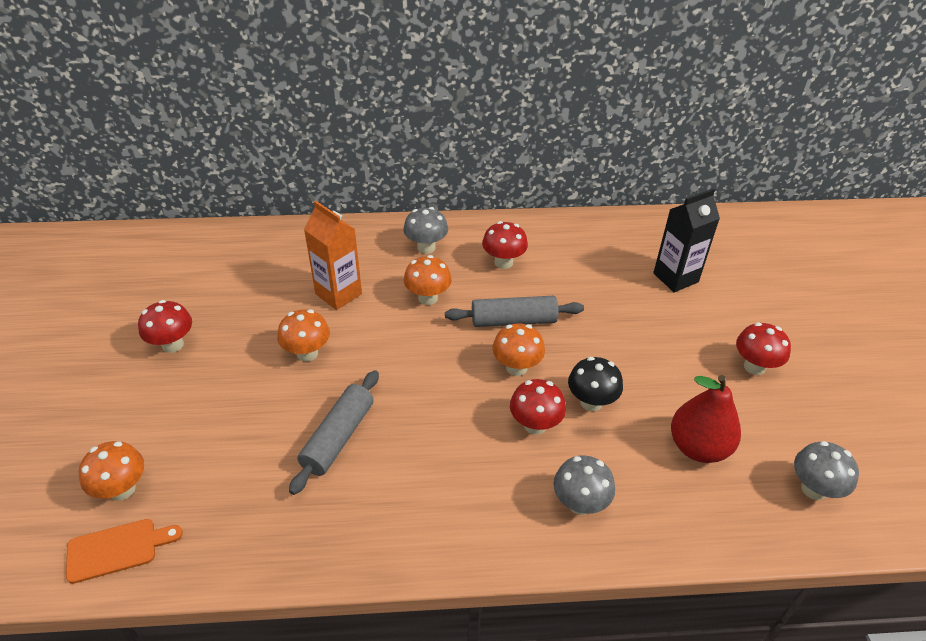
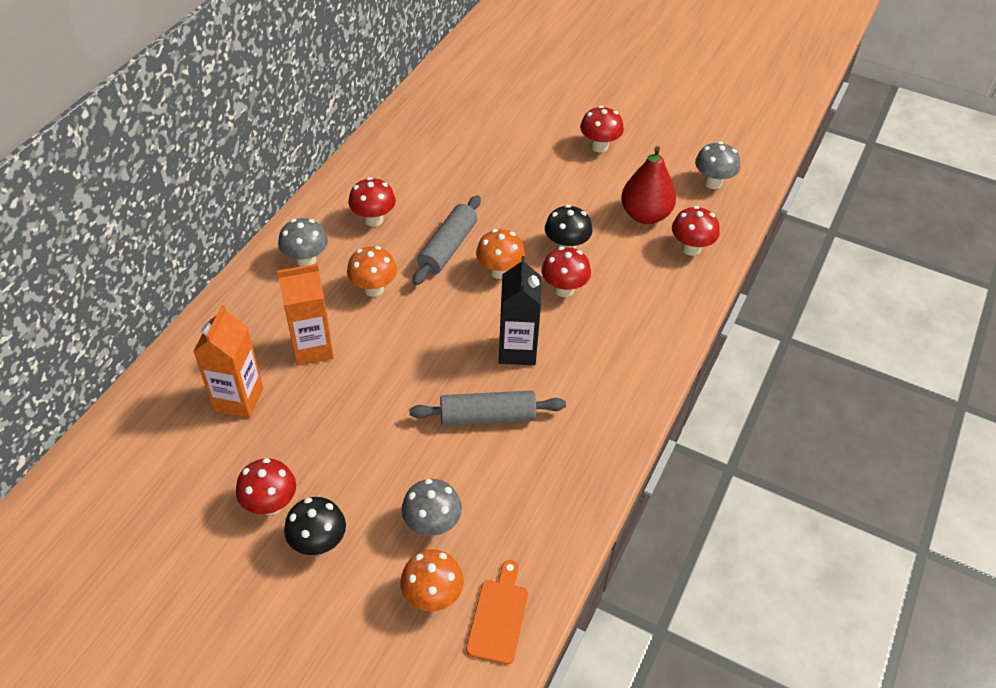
camera: 60 degrees left, 5 degrees up
orange mushroom [277,309,330,362] -> none
grey rolling pin [289,370,379,495] -> grey rolling pin turned 60 degrees counterclockwise [409,391,566,426]
grey mushroom [554,455,615,515] -> grey mushroom moved to [402,479,462,536]
black carton [653,188,720,292] -> black carton moved to [499,256,541,365]
none -> orange carton [193,305,263,418]
none -> black mushroom [284,497,346,555]
none -> red mushroom [672,206,720,256]

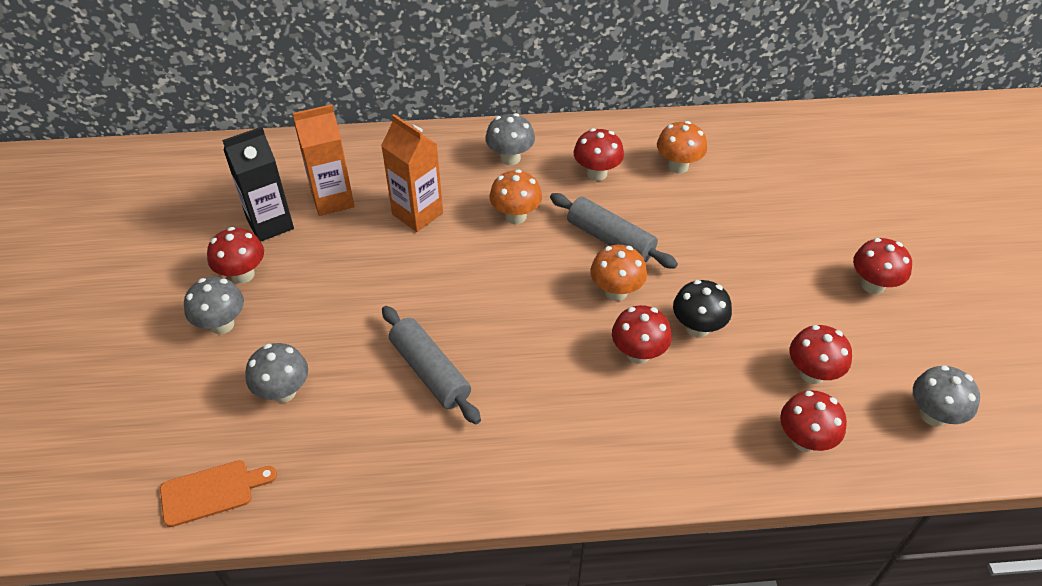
camera: 60 degrees right, 0 degrees up
black mushroom [284,497,346,555] -> grey mushroom [184,277,244,334]
orange mushroom [400,549,464,611] -> orange mushroom moved to [657,121,707,174]
grey rolling pin [413,195,481,285] -> grey rolling pin turned 45 degrees clockwise [550,193,678,269]
black carton [499,256,541,365] -> black carton moved to [222,127,294,242]
red pear [621,146,676,224] -> red mushroom [790,325,852,384]

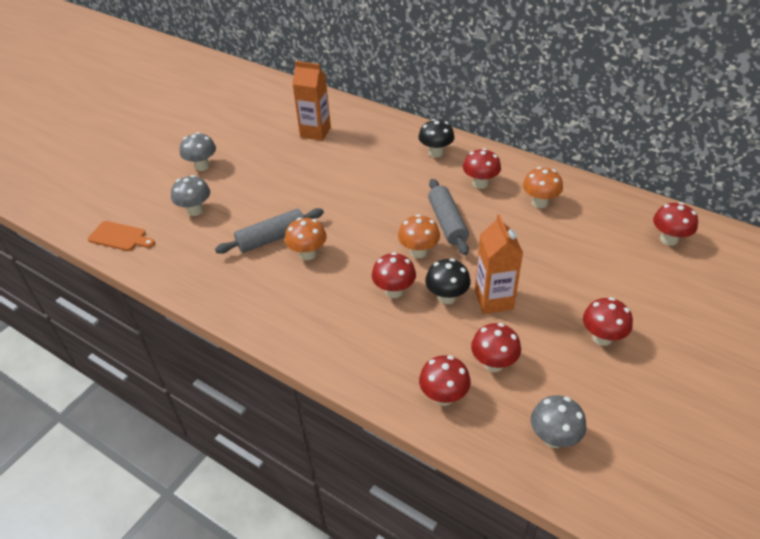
camera: 40 degrees right, 5 degrees down
red mushroom [207,227,264,284] -> red mushroom moved to [653,202,698,246]
black carton [222,127,294,242] -> none
orange carton [381,114,443,232] -> orange carton moved to [475,214,523,314]
grey rolling pin [382,306,481,424] -> grey rolling pin turned 60 degrees clockwise [215,208,324,254]
grey mushroom [485,113,535,165] -> black mushroom [418,119,455,158]
orange mushroom [489,169,542,224] -> orange mushroom moved to [285,218,327,260]

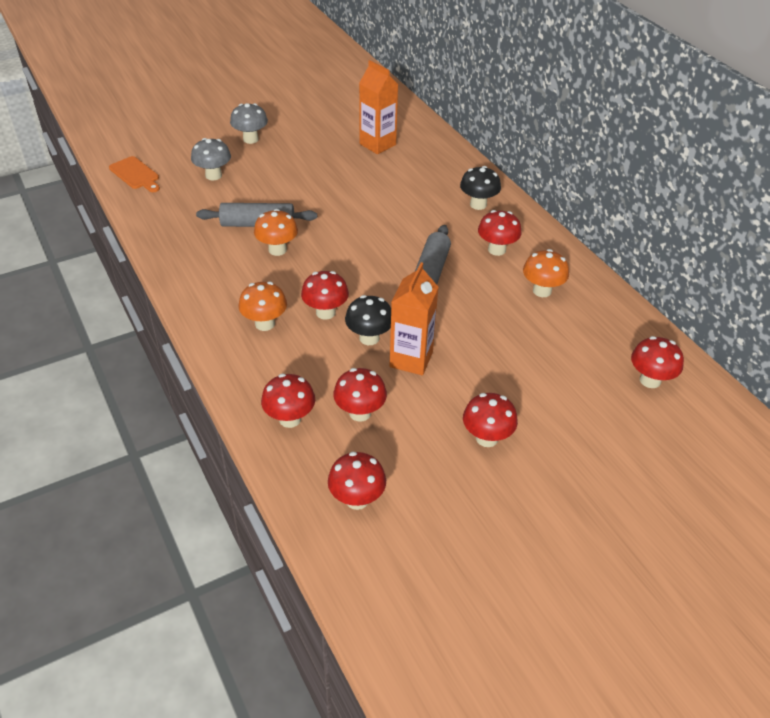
camera: 25 degrees right, 0 degrees up
orange mushroom [398,214,440,258] -> orange mushroom moved to [239,282,287,331]
grey mushroom [531,395,586,448] -> red mushroom [328,452,386,510]

